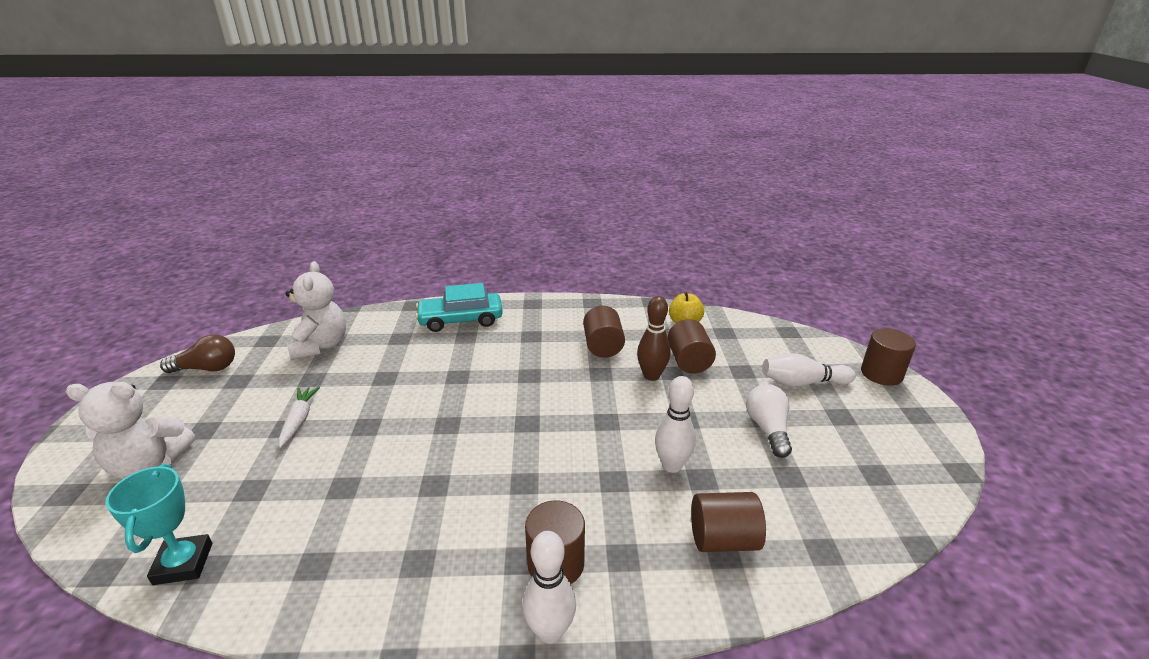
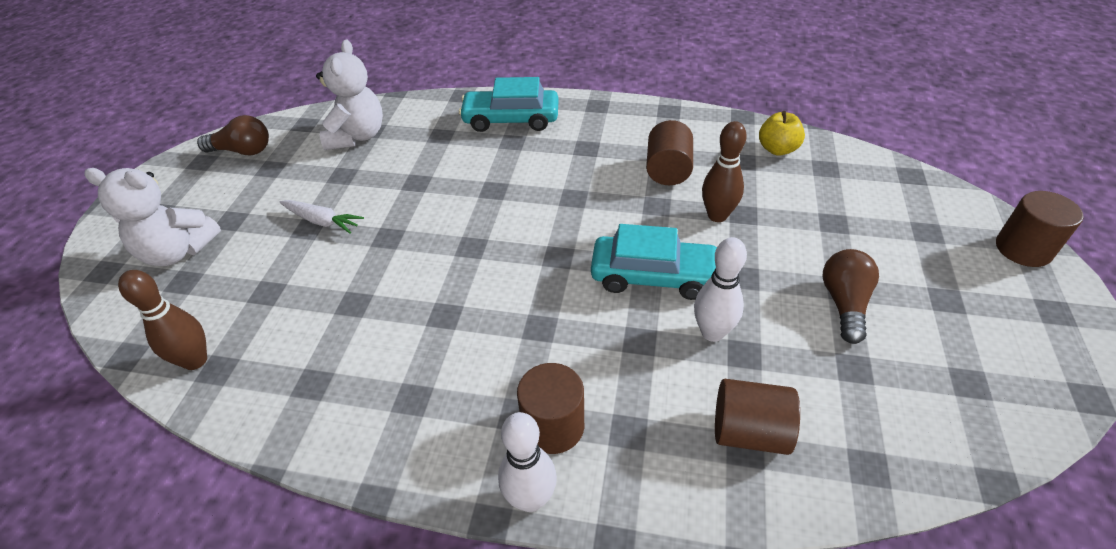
camera: 15 degrees right, 15 degrees up
turquoise trophy [105,464,212,585] -> brown bowling pin [118,270,207,370]
white carrot [279,387,320,448] -> white carrot turned 105 degrees clockwise [280,200,364,234]
brown cylinder [668,319,716,374] -> none
white light bulb [746,384,792,458] -> brown light bulb [823,249,879,344]
white bowling pin [762,353,856,386] -> none
none -> turquoise car [591,224,717,300]

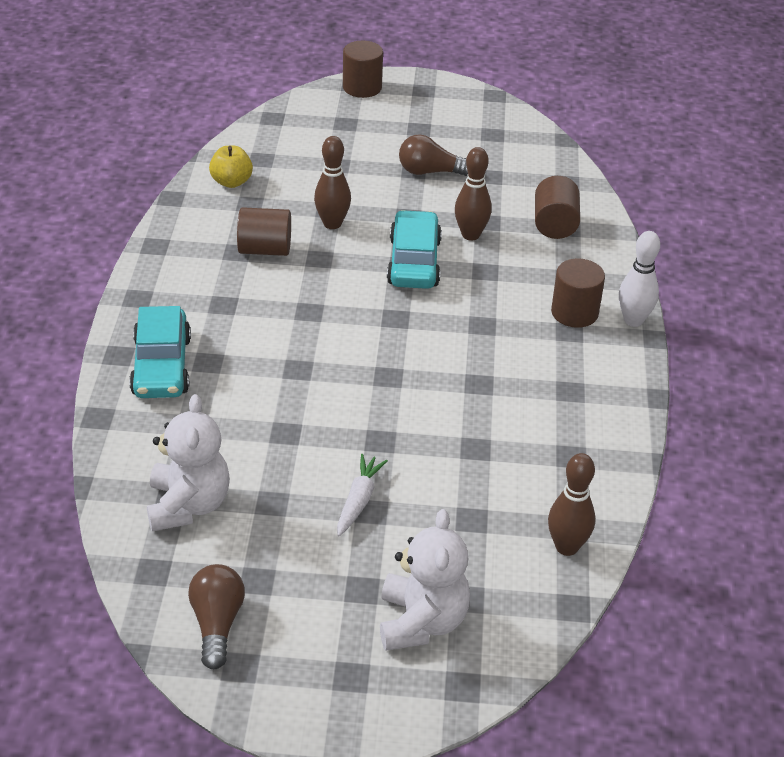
camera: 100 degrees left, 5 degrees down
white teddy bear [316,39,383,150] -> white teddy bear turned 90 degrees clockwise [147,394,230,531]
white bowling pin [694,237,747,342] -> brown bowling pin [455,147,492,240]

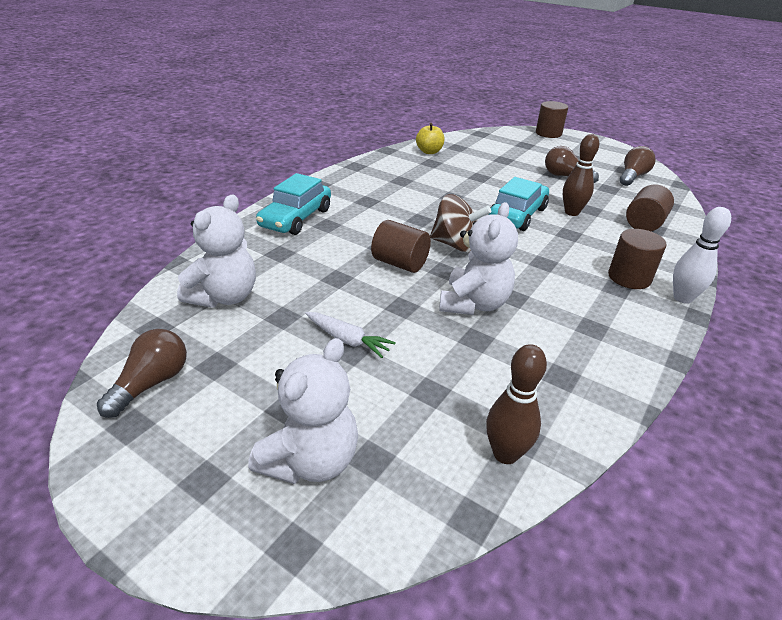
camera: 30 degrees right, 5 degrees down
brown cylinder [237,207,291,256] -> brown cylinder moved to [371,220,431,273]
brown bowling pin [314,136,351,229] -> none
white carrot [337,454,388,536] -> white carrot turned 75 degrees clockwise [305,312,396,358]
none -> brown spinning top [430,194,491,253]
none -> white teddy bear [439,202,518,315]
none -> brown light bulb [620,146,656,186]

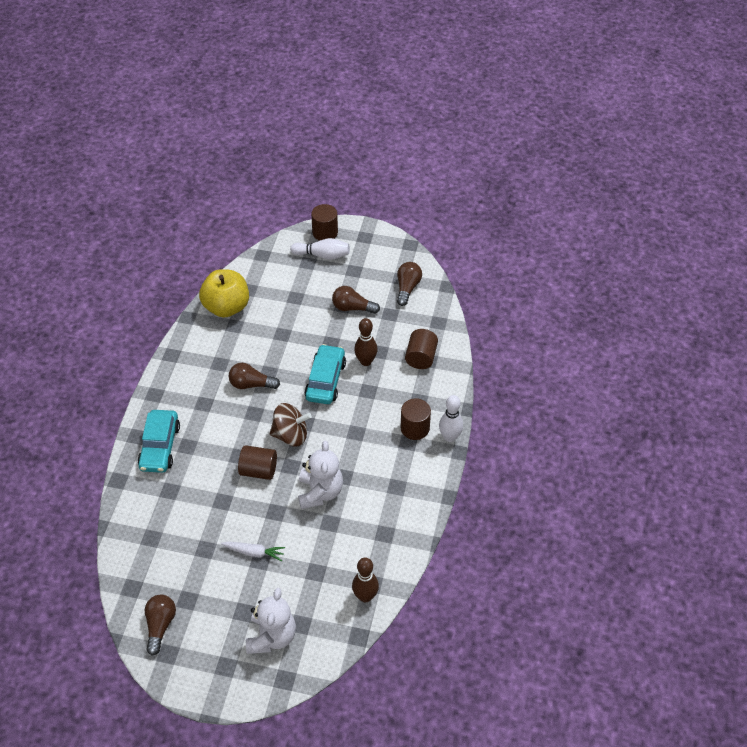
camera: 20 degrees left, 15 degrees up
white teddy bear [177,195,256,307] -> none
yellow apple [416,123,444,154] -> yellow apple [199,269,249,317], size x1.83
none -> brown light bulb [229,363,280,389]
none -> white bowling pin [290,238,350,260]

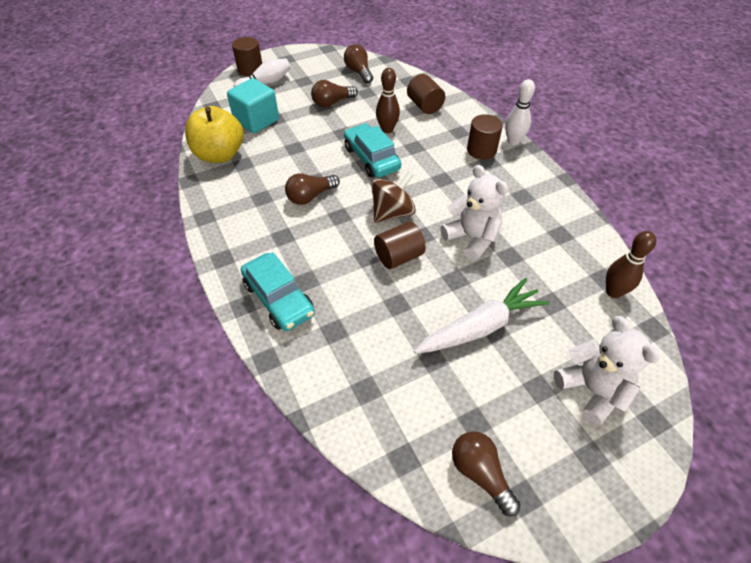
camera: 40 degrees left, 0 degrees up
white carrot [221,541,285,561] -> white carrot [414,278,550,354], size x1.83
none -> turquoise cube [227,78,279,133]

